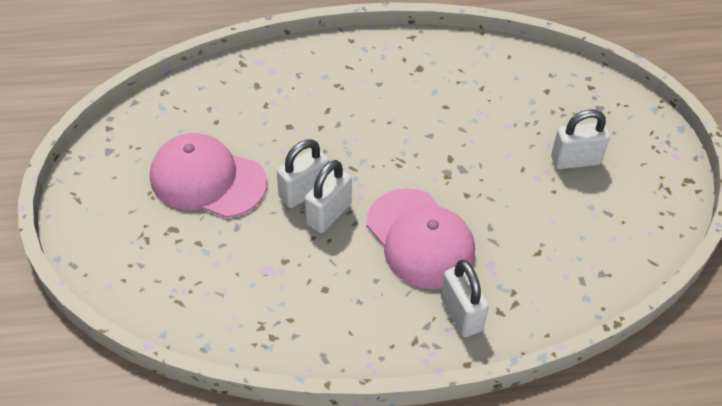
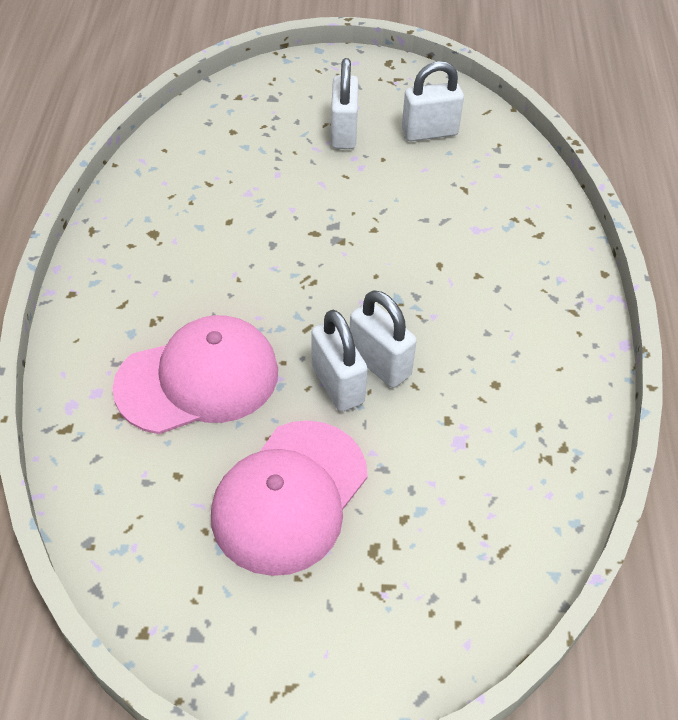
camera: 80 degrees left, 0 degrees up
pink cap [366,188,475,289] -> pink cap moved to [112,315,278,434]
white padlock [441,260,489,337] -> white padlock moved to [402,61,464,142]

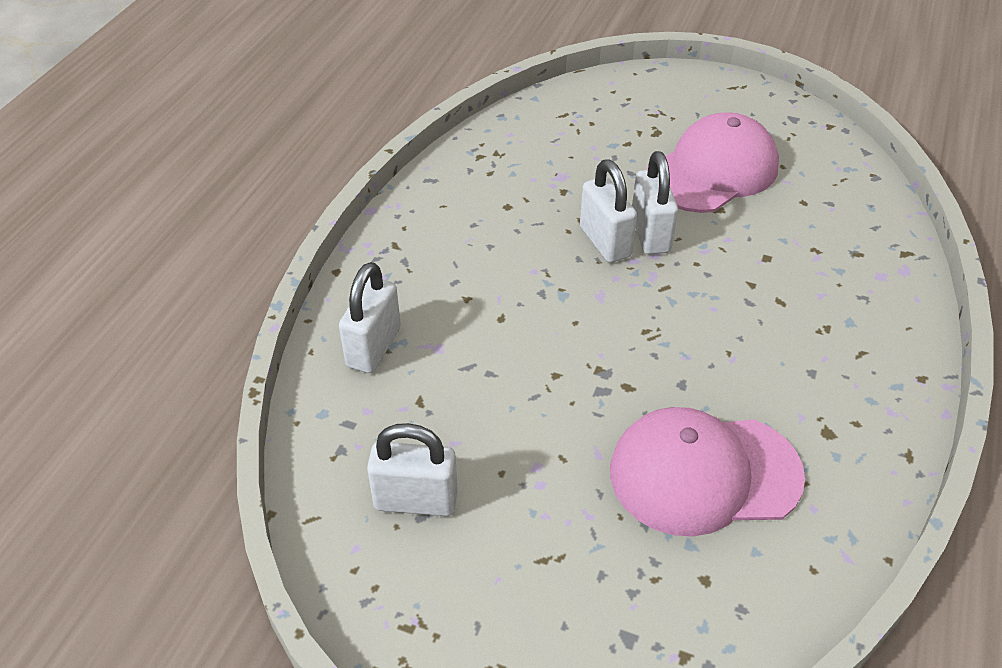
camera: 160 degrees left, 5 degrees down
pink cap [112,315,278,434] -> pink cap moved to [610,407,805,537]
white padlock [331,58,359,149] -> white padlock moved to [339,262,401,373]

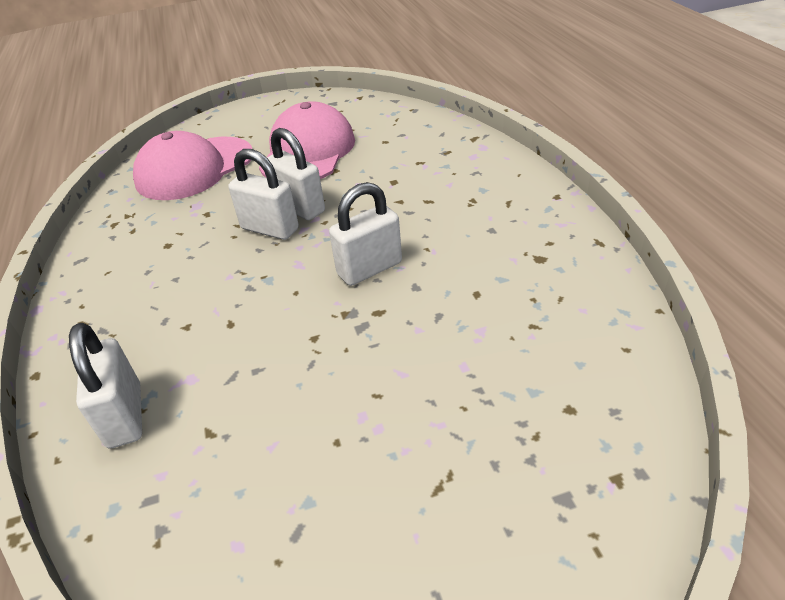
camera: 35 degrees left, 5 degrees down
white padlock [367,423,458,516] -> white padlock moved to [329,182,402,286]
pink cap [610,407,805,537] -> pink cap moved to [133,131,252,200]

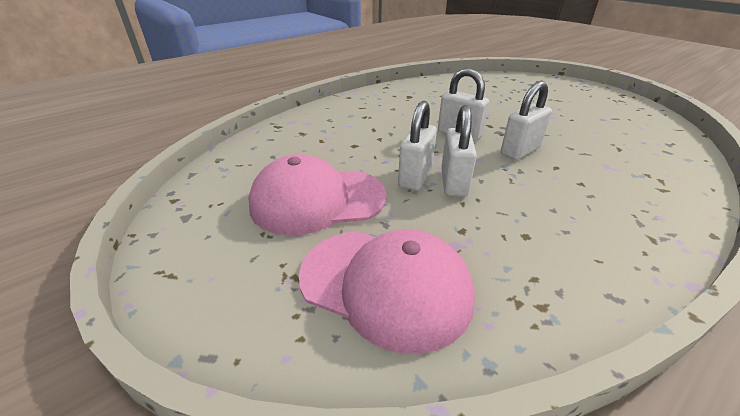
camera: 115 degrees left, 5 degrees down
white padlock [69,323,142,448] -> white padlock moved to [501,81,552,160]

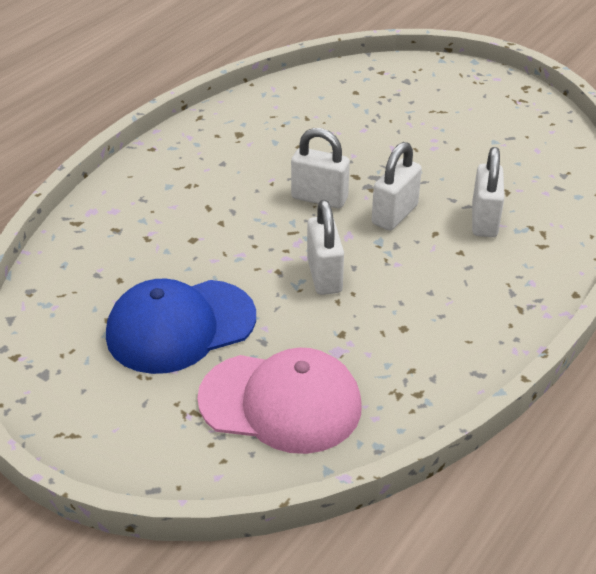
camera: 15 degrees left, 5 degrees up
pink cap [248,154,387,235] -> blue cap [106,279,256,374]
white padlock [398,101,437,190] -> white padlock moved to [472,147,504,237]

